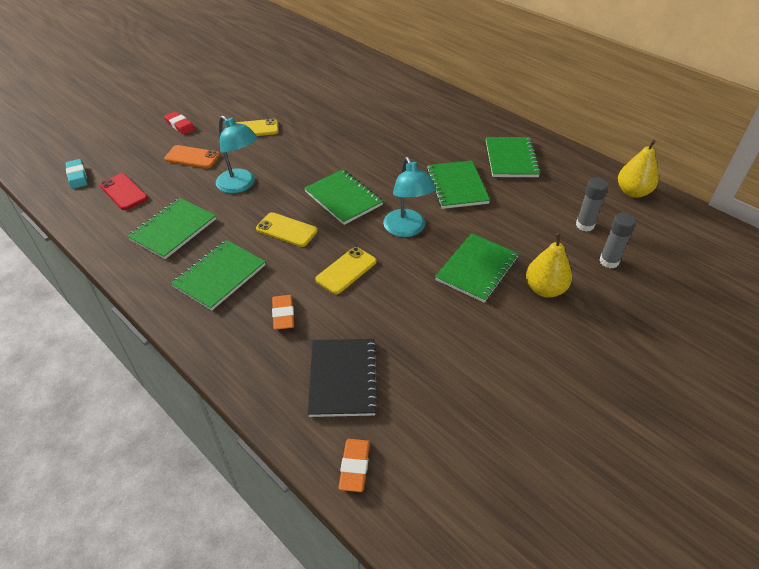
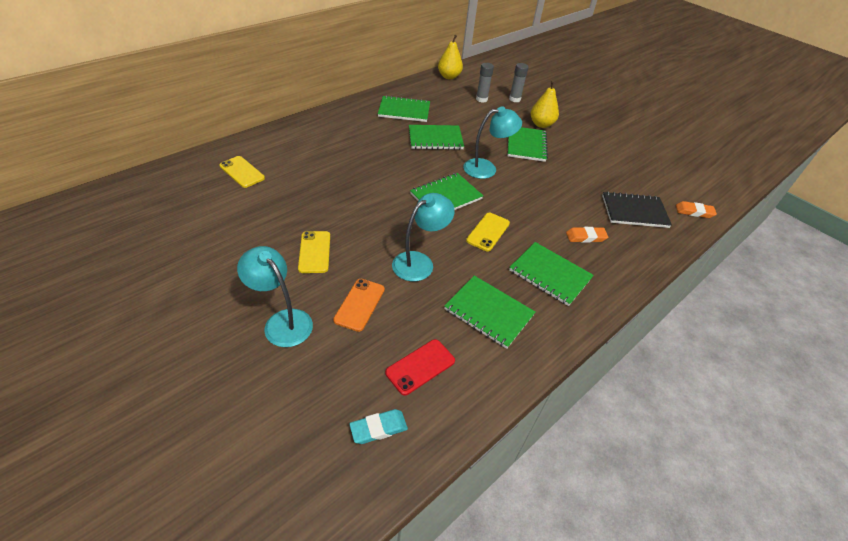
camera: 90 degrees left, 0 degrees up
red eraser [164,111,195,135] -> turquoise lamp [237,246,313,347]
yellow phone [315,247,376,294] -> yellow phone moved to [219,156,265,188]
green notebook [435,233,519,303] -> green notebook turned 60 degrees clockwise [508,127,548,162]

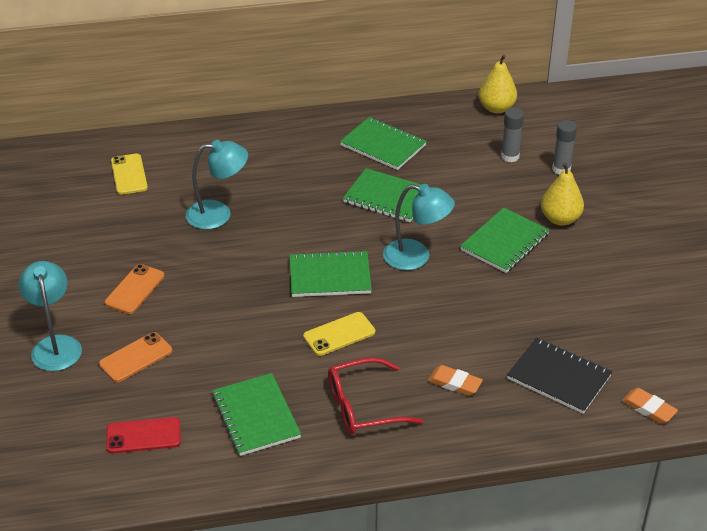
camera: 35 degrees right, 5 degrees down
yellow phone [298,231,330,273] -> orange phone [105,264,165,314]
turquoise eraser [349,409,408,444] -> none
turquoise lamp [392,193,455,281] -> turquoise lamp moved to [186,140,248,229]
green notebook [509,242,594,306] -> red glasses [328,357,424,435]

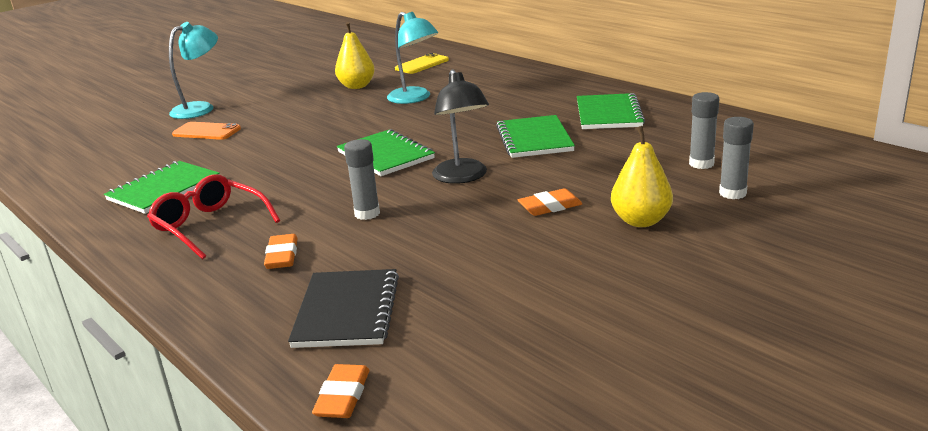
camera: 60 degrees right, 15 degrees down
orange phone [105,264,165,314] -> none
red phone [106,417,181,453] -> none
yellow phone [303,312,375,356] -> none
turquoise lamp [383,184,455,270] -> black lamp [432,69,489,184]
green notebook [460,208,549,273] -> orange eraser [518,188,582,216]
yellow pear [479,54,517,113] -> yellow pear moved to [335,22,375,89]
none -> grey glue stick [344,139,380,220]

